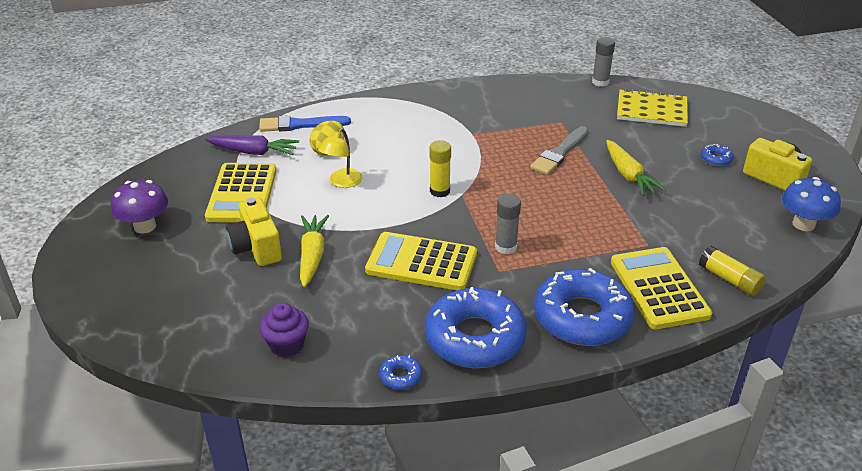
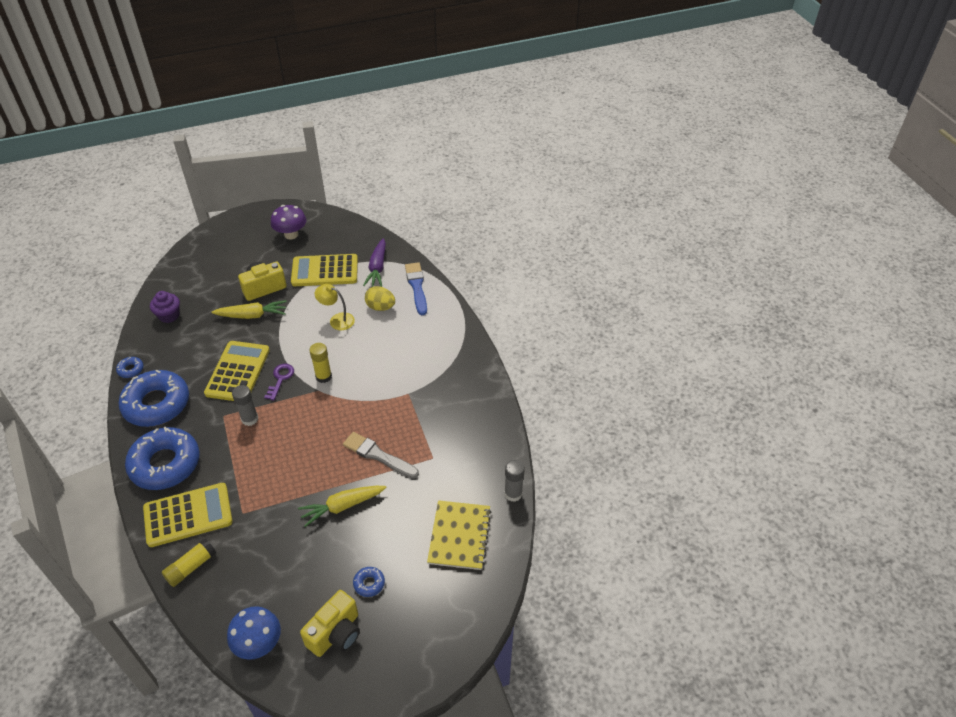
camera: 85 degrees right, 10 degrees up
none -> purple key [264,364,294,401]

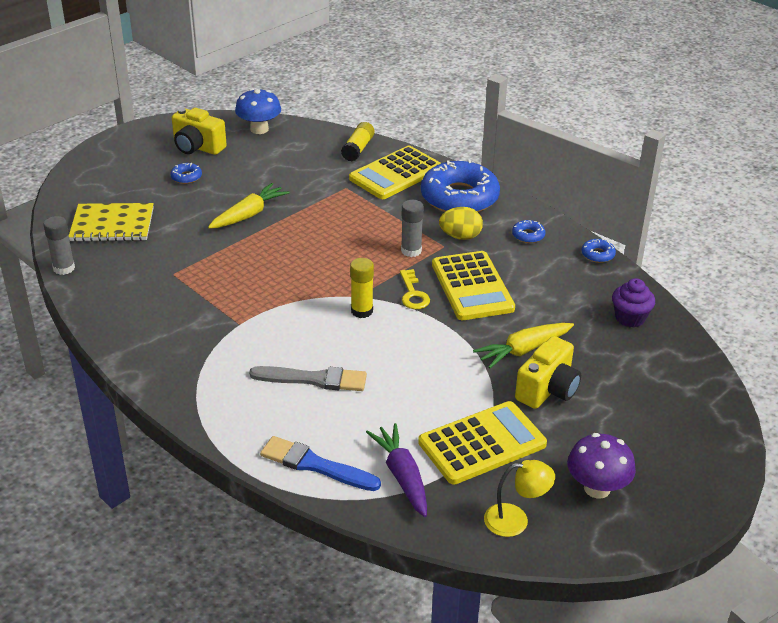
camera: 155 degrees right, 10 degrees down
blue donut [118,370,189,427] -> blue donut [512,220,545,243], size x0.40
purple key [264,364,294,401] -> yellow key [400,269,430,309]
yellow camera [300,590,360,657] -> yellow camera turned 75 degrees counterclockwise [172,108,227,155]
yellow lamp [315,284,355,330] -> yellow lamp moved to [484,460,555,537]
grey brush [343,432,419,479] -> grey brush moved to [249,366,367,391]
yellow egg [365,286,395,311] -> yellow egg moved to [439,207,483,240]
blue brush [405,262,427,315] -> blue brush turned 150 degrees clockwise [260,436,381,491]
yellow notebook [427,500,491,570] -> yellow notebook turned 75 degrees counterclockwise [69,203,154,242]

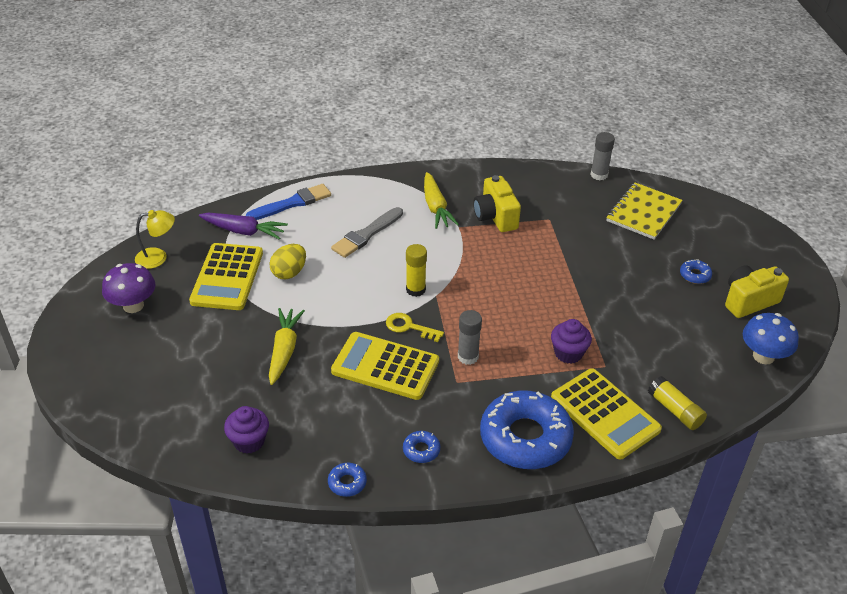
camera: 125 degrees right, 5 degrees up
yellow carrot [208,183,290,229] -> yellow carrot moved to [424,172,459,229]
yellow calculator [349,146,441,199] -> yellow calculator turned 150 degrees clockwise [551,368,662,460]
yellow egg [439,207,483,240] -> yellow egg moved to [270,244,306,280]
yellow lamp [484,460,555,537] -> yellow lamp turned 135 degrees counterclockwise [135,210,175,269]
yellow camera [515,336,581,409] -> yellow camera moved to [473,175,521,232]
none -> purple cupcake [551,319,592,364]

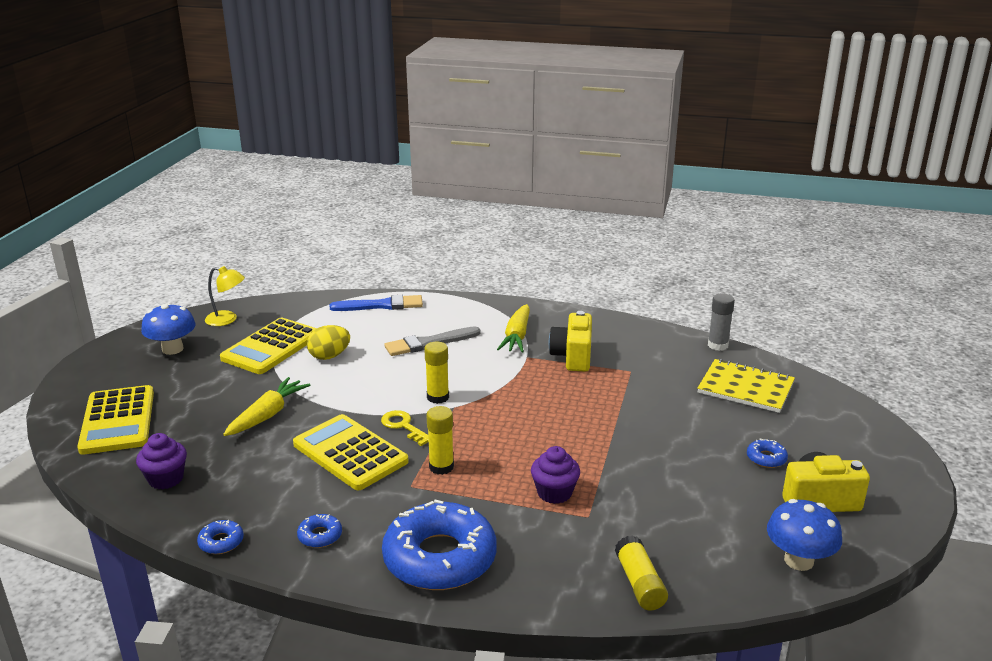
camera: 25 degrees right, 15 degrees down
purple mushroom [102,263,155,313] -> blue mushroom [141,303,196,355]
purple carrot [199,213,288,240] -> none
grey glue stick [458,310,482,365] -> yellow glue stick [426,406,454,475]
yellow calculator [551,368,662,460] -> yellow calculator moved to [77,385,154,455]
yellow notebook [606,182,682,240] -> yellow notebook turned 60 degrees clockwise [697,359,795,413]

